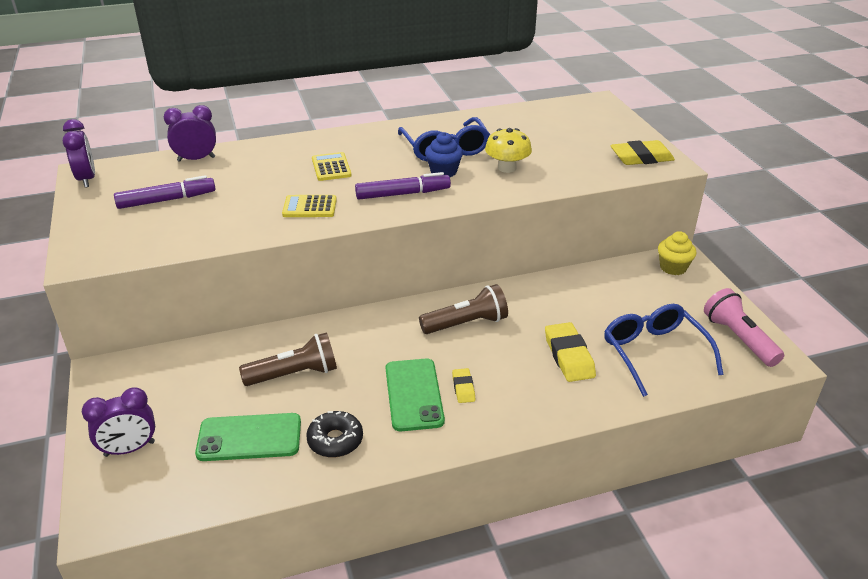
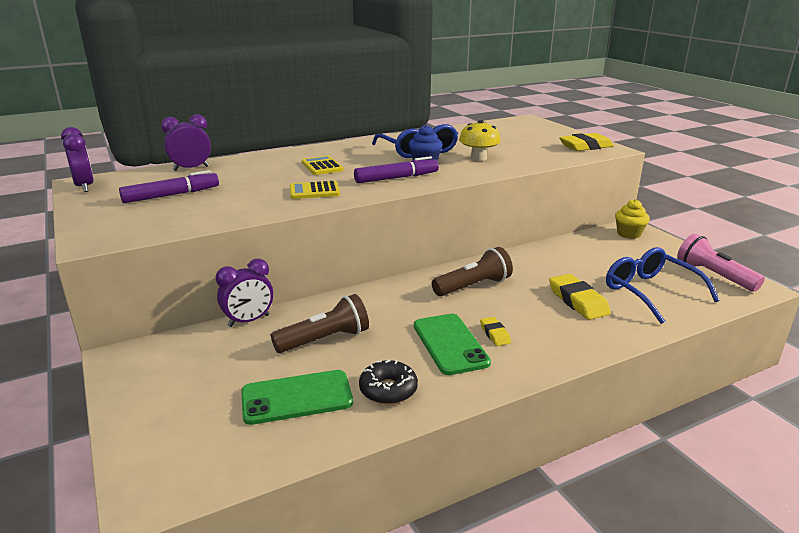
camera: 10 degrees left, 10 degrees down
purple clock [82,387,155,457] -> purple clock moved to [216,259,273,327]

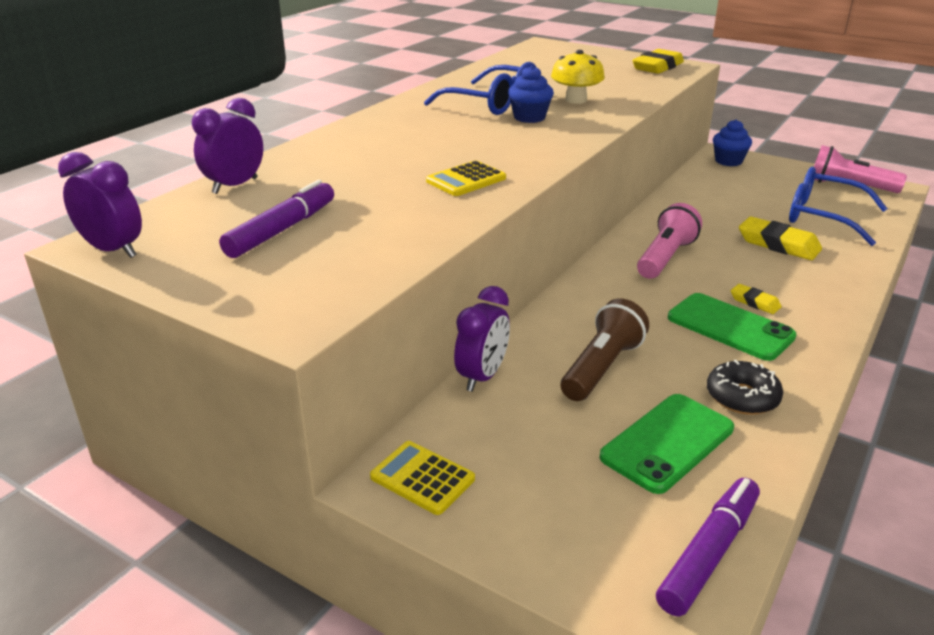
camera: 30 degrees left, 5 degrees up
yellow calculator [302,156,343,175] -> yellow calculator moved to [370,441,475,515]
purple marker [354,156,439,183] -> purple marker moved to [656,478,760,617]
brown flashlight [432,247,513,296] -> pink flashlight [637,203,702,279]
yellow cupcake [615,199,650,239] -> blue cupcake [713,119,752,166]

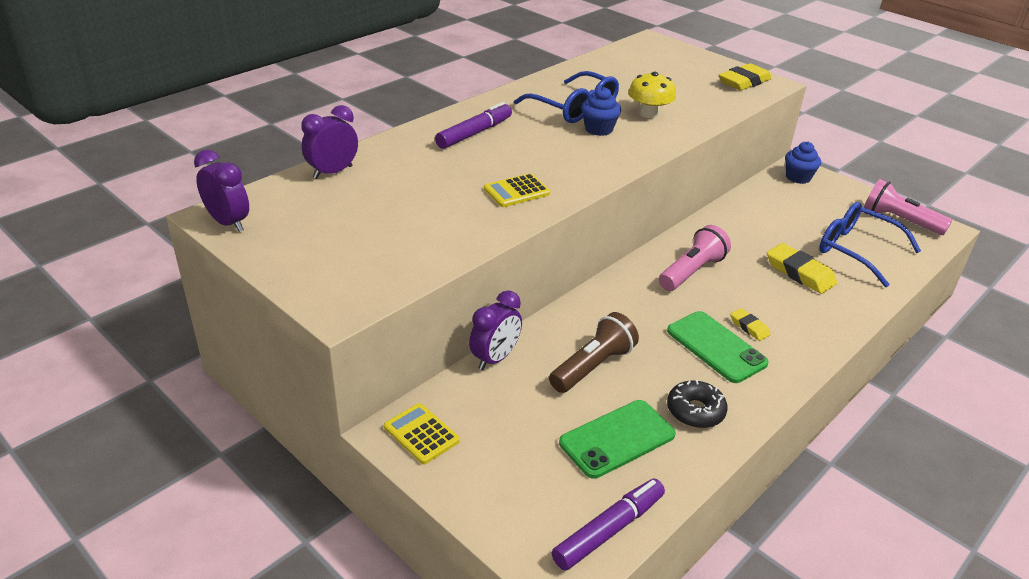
camera: 10 degrees right, 5 degrees up
purple marker [219,180,334,258] -> purple marker moved to [435,102,512,149]

